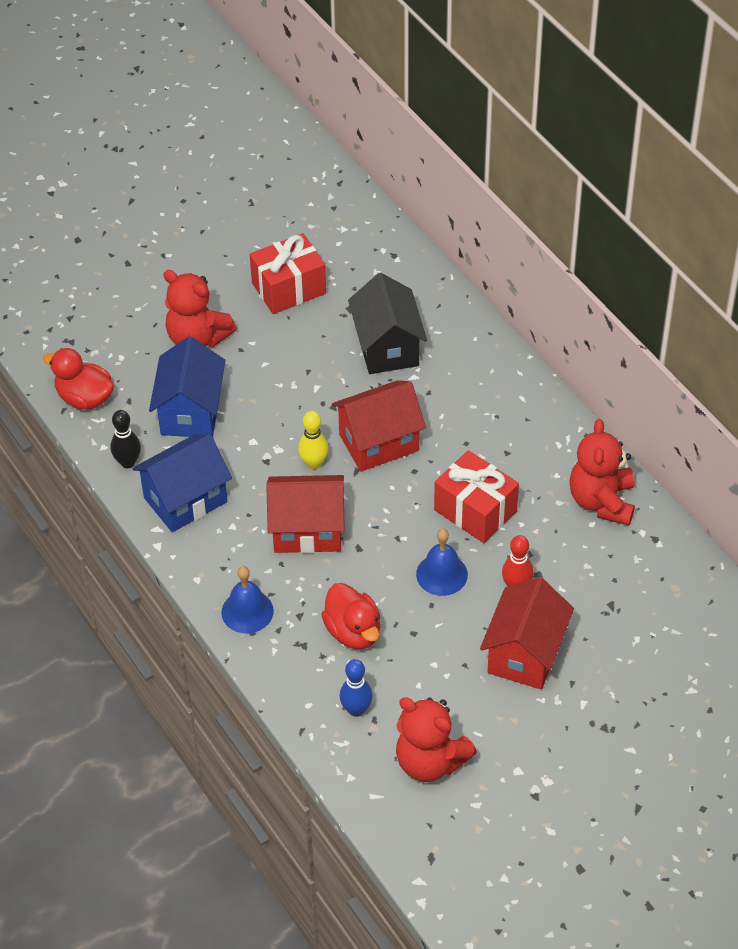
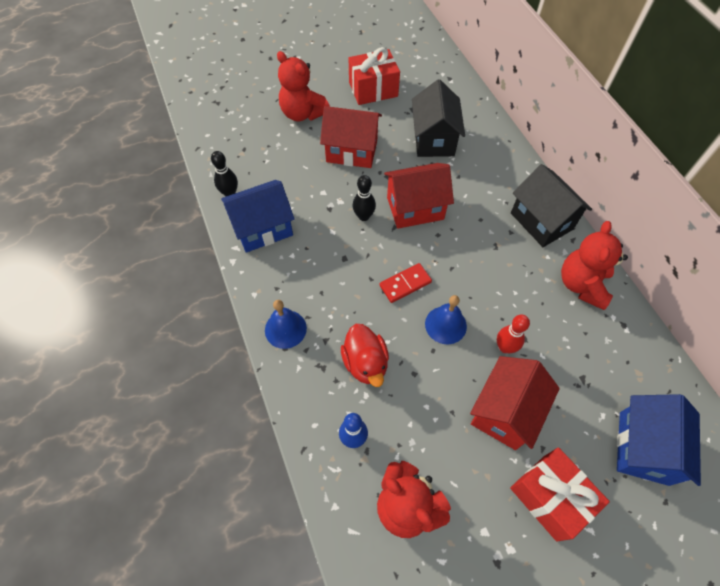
camera: 10 degrees right, 10 degrees up
red duck [43,348,114,410] -> none
blue house [149,337,226,437] -> blue house moved to [617,394,701,486]
red house [266,475,345,553] -> red house moved to [320,106,382,168]
yellow bowling pin [298,411,329,469] -> black bowling pin [352,175,376,221]
red gift [434,450,519,543] -> red gift moved to [510,447,610,541]
none -> red domino [379,263,432,303]
none -> black house [511,164,592,247]

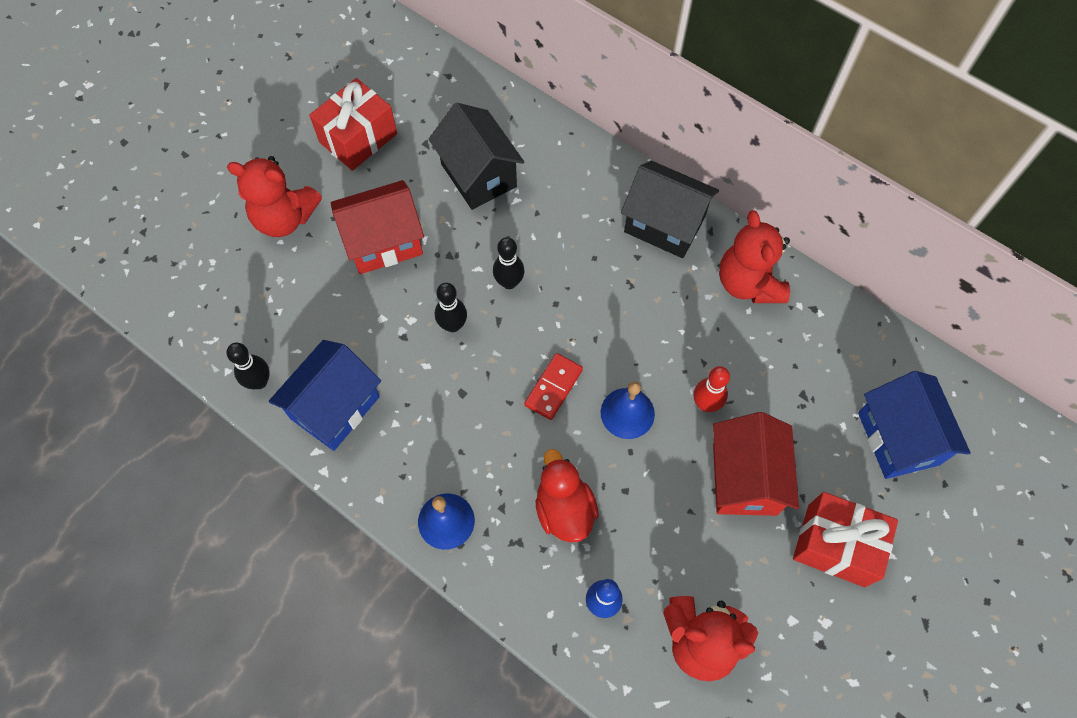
camera: 30 degrees left, 5 degrees up
red duck [341,324,389,387] -> red duck turned 150 degrees counterclockwise [535,449,599,542]
red house [384,163,454,229] -> black bowling pin [493,237,524,289]

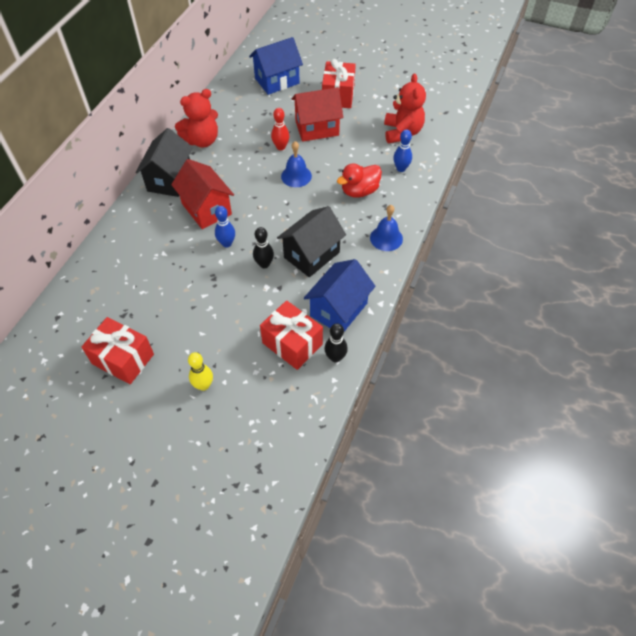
camera: 105 degrees left, 10 degrees down
red teddy bear [227,156,322,237] -> yellow bowling pin [188,352,213,391]
blue house [269,340,381,451] -> blue house turned 75 degrees counterclockwise [304,259,376,331]
red house [331,180,424,274] -> red house moved to [171,159,234,229]
black house [429,103,524,210] -> black house moved to [277,206,346,277]
black bowling pin [493,237,524,289] -> blue bowling pin [215,206,235,248]
red domino [524,353,583,420] -> none
none -> red gift [260,300,323,370]

